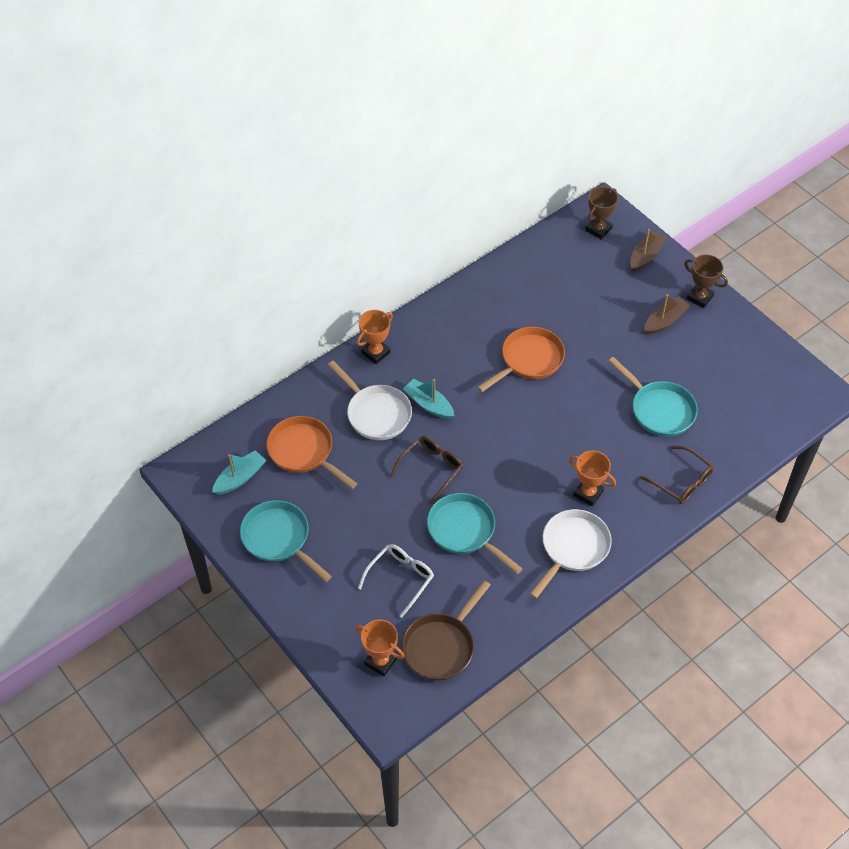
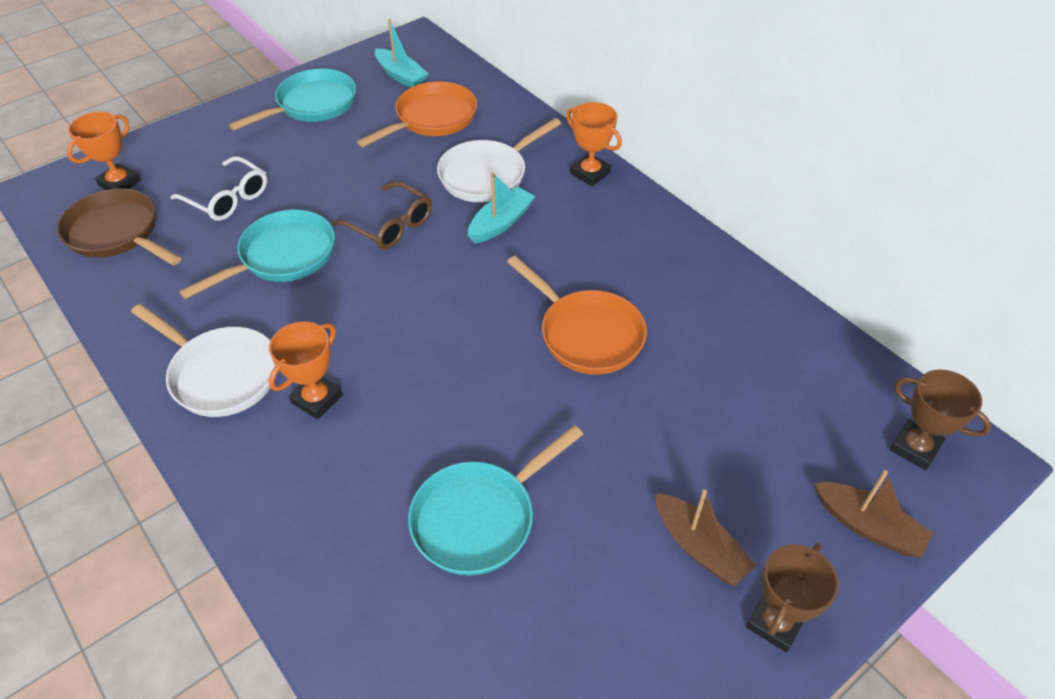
camera: 90 degrees right, 5 degrees down
brown glasses [640,446,714,504] -> none

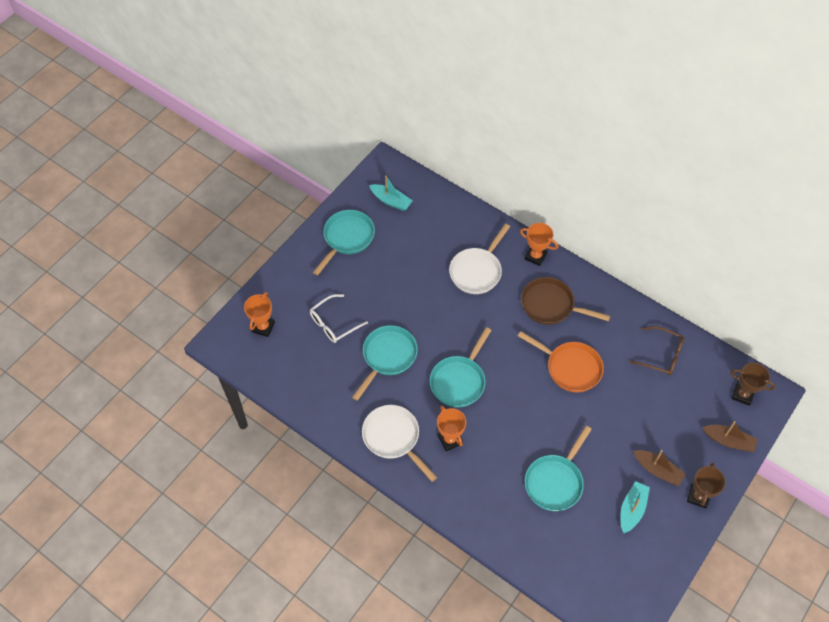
camera: 15 degrees left, 10 degrees up
brown pan [57,188,181,266] -> brown pan moved to [521,277,610,325]
white pan [131,304,276,417] -> white pan turned 150 degrees counterclockwise [362,405,437,482]
white glasses [170,156,267,221] -> white glasses turned 120 degrees clockwise [310,294,368,343]
orange trophy [268,322,342,419] -> orange trophy turned 45 degrees counterclockwise [437,406,466,451]
brown glasses [333,182,432,249] -> brown glasses moved to [629,326,684,375]
orange pan [357,81,477,147] -> none
turquoise boat [468,172,536,243] -> turquoise boat moved to [620,481,650,533]
none -> turquoise pan [430,327,492,407]

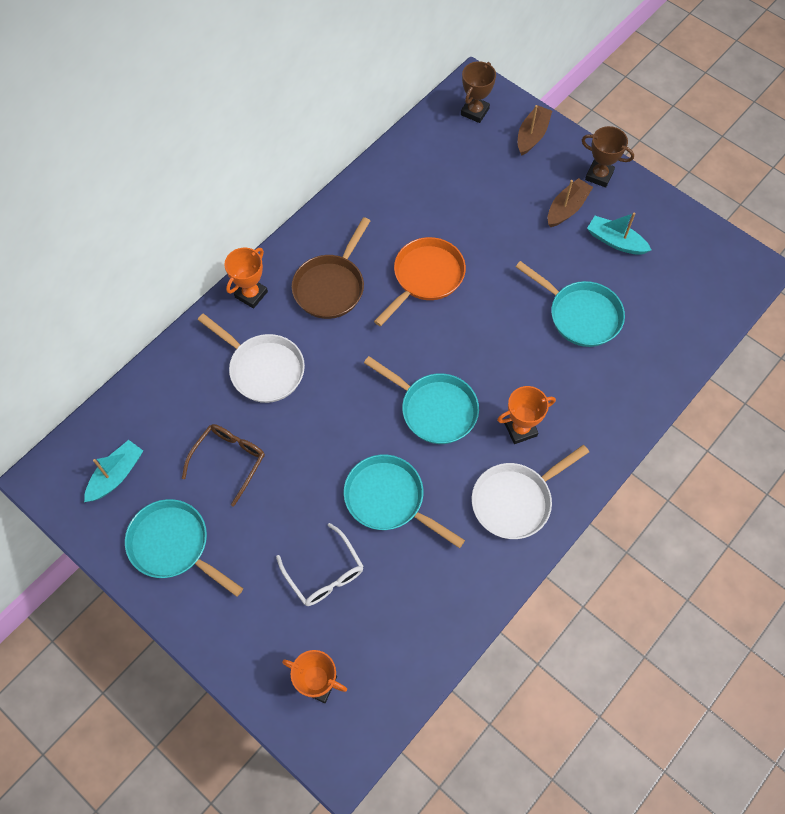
camera: 85 degrees left, 5 degrees up
brown glasses [629,326,684,375] -> brown glasses moved to [182,424,265,507]

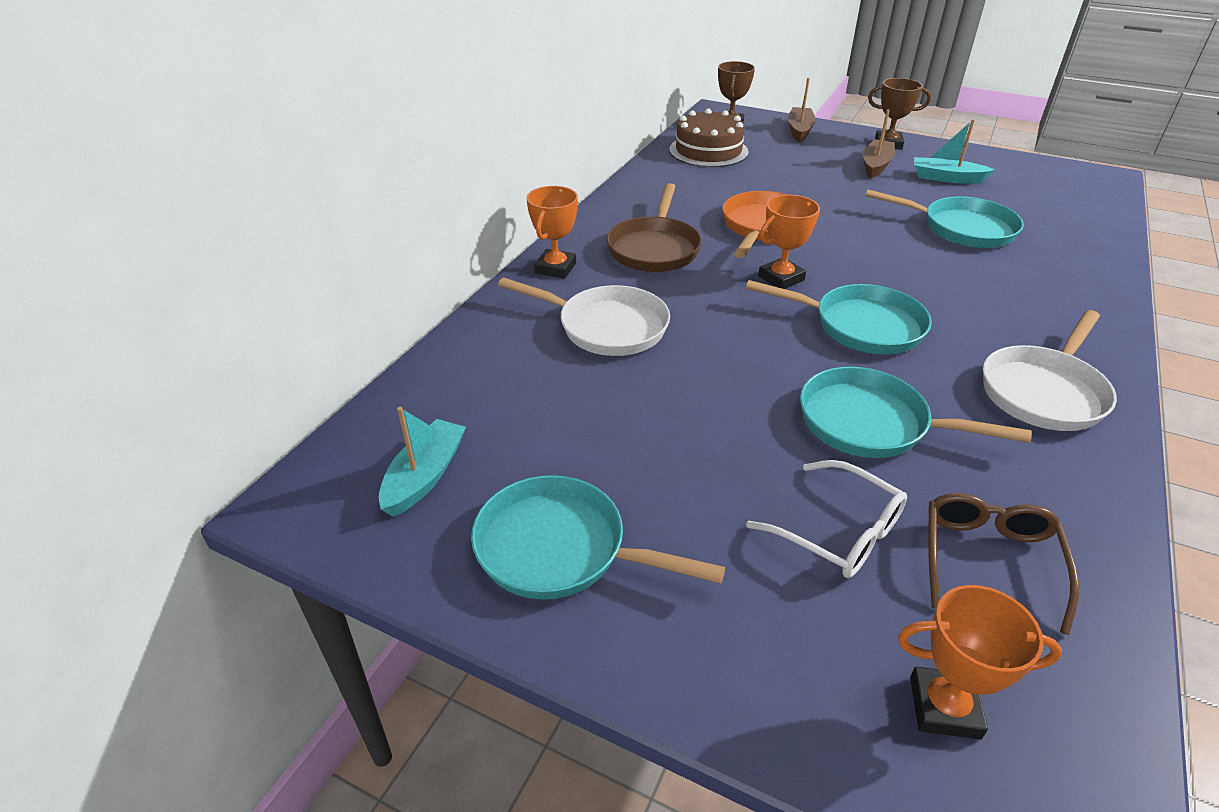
camera: 15 degrees left, 25 degrees down
brown glasses [182,424,265,507] -> brown glasses moved to [928,493,1079,635]
orange trophy [497,386,556,444] -> orange trophy moved to [758,195,820,289]
none -> brown cake [669,108,749,167]

